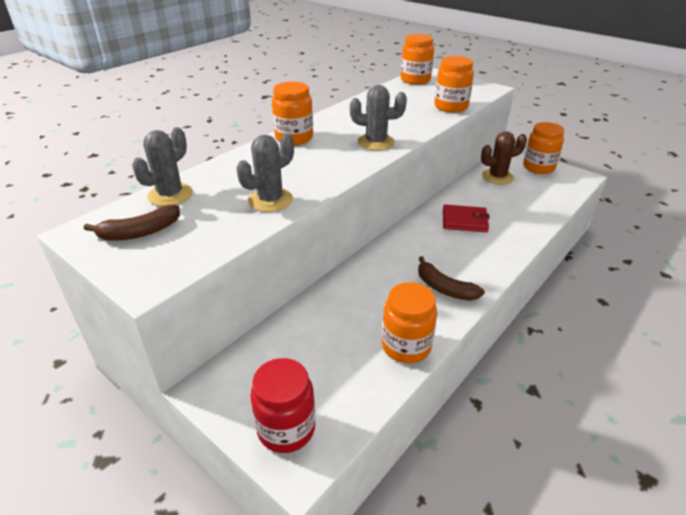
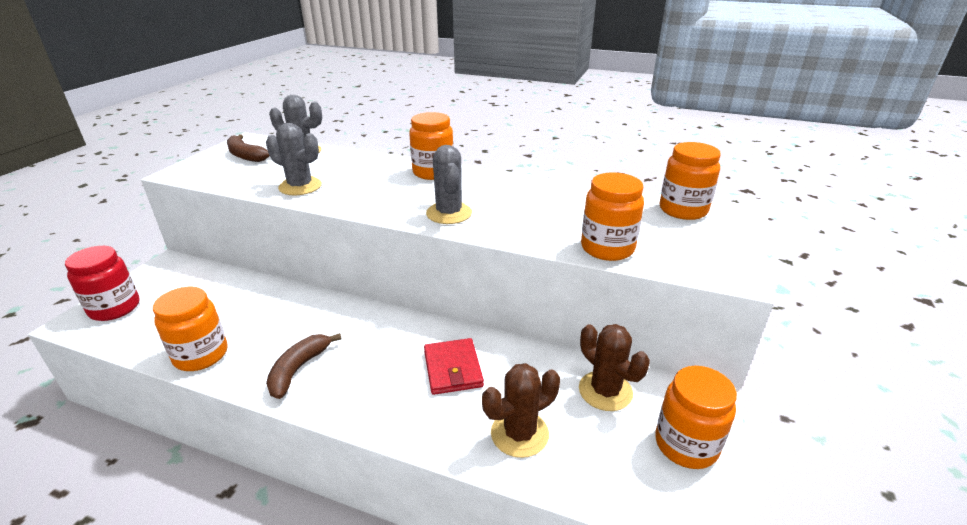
camera: 70 degrees right, 5 degrees down
none -> brown cactus [482,363,560,458]

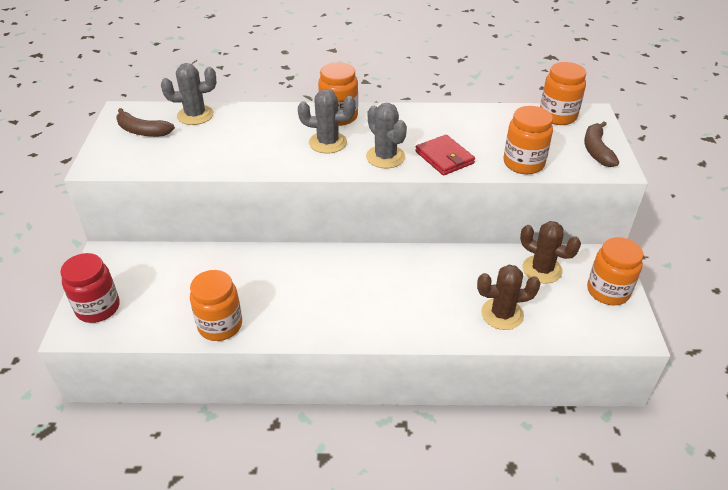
camera: 20 degrees left, 10 degrees up
grey cactus [266,123,322,195] -> grey cactus moved to [298,89,355,154]
brown banana [266,333,342,399] -> brown banana moved to [584,121,619,167]
red wallet [424,338,484,395] -> red wallet moved to [415,134,475,176]
brown cactus [482,363,560,458] -> brown cactus turned 45 degrees clockwise [477,265,541,330]

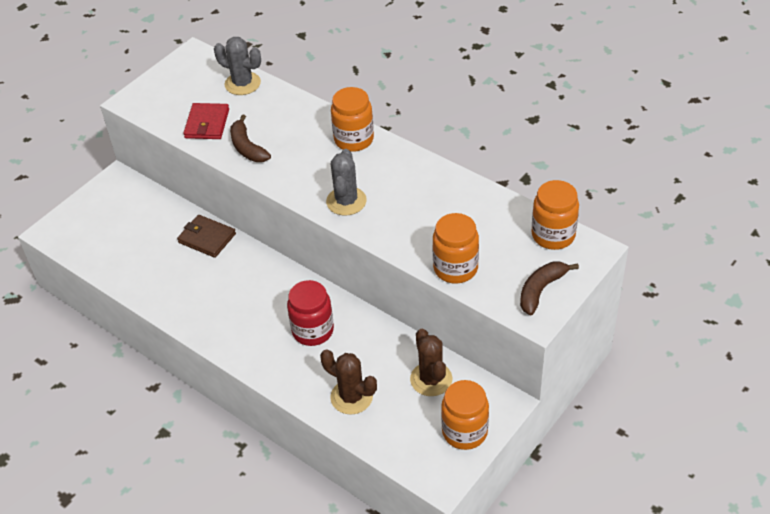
camera: 40 degrees right, 5 degrees up
red jar [60,253,120,323] -> red jar moved to [287,280,334,346]
brown banana [116,108,175,137] -> brown banana moved to [230,114,271,162]
orange jar [190,270,242,341] -> none
grey cactus [298,89,355,154] -> none
red wallet [415,134,475,176] -> red wallet moved to [183,103,229,139]
none -> brown wallet [177,215,236,258]

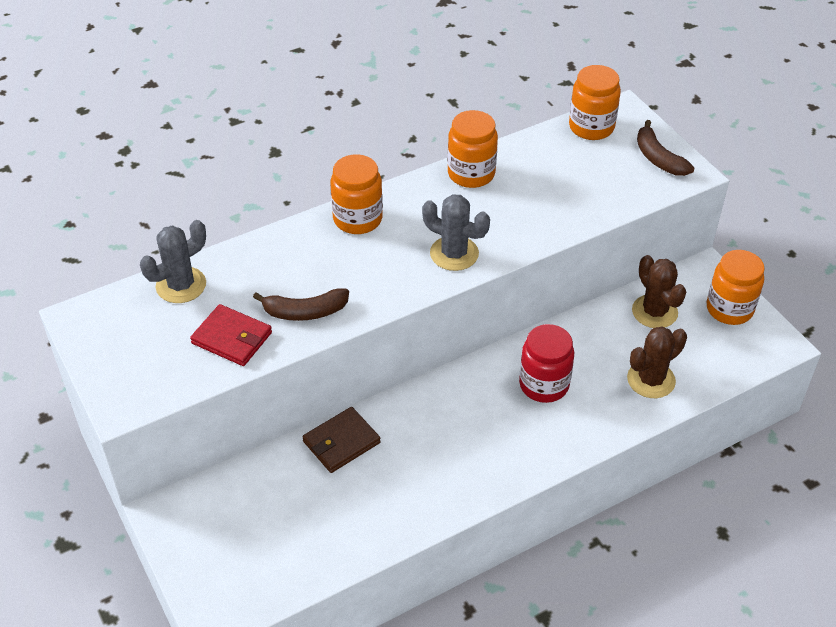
camera: 70 degrees left, 0 degrees up
brown cactus [410,329,452,396] -> brown cactus turned 60 degrees clockwise [632,255,686,328]
orange jar [433,213,479,284] -> orange jar moved to [448,110,498,188]

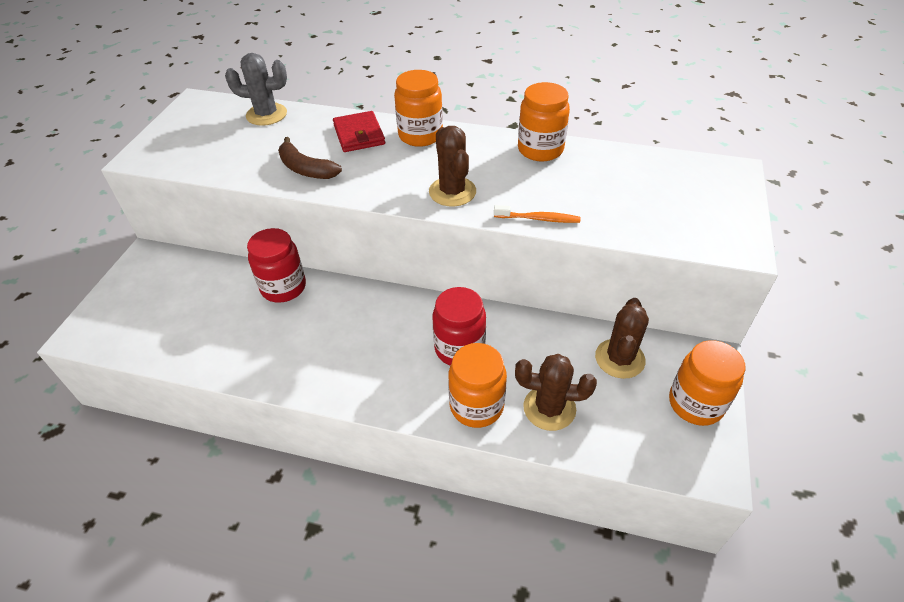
camera: 45 degrees right, 0 degrees up
red wallet [190,304,272,366] -> red wallet moved to [333,111,385,152]
brown wallet [303,407,381,473] -> red jar [247,228,306,303]
grey cactus [422,194,490,271] -> brown cactus [429,126,476,207]
orange jar [569,65,621,140] -> orange jar moved to [448,343,507,428]
brown banana [637,120,695,176] -> none
none -> orange toothbrush [494,205,581,223]

